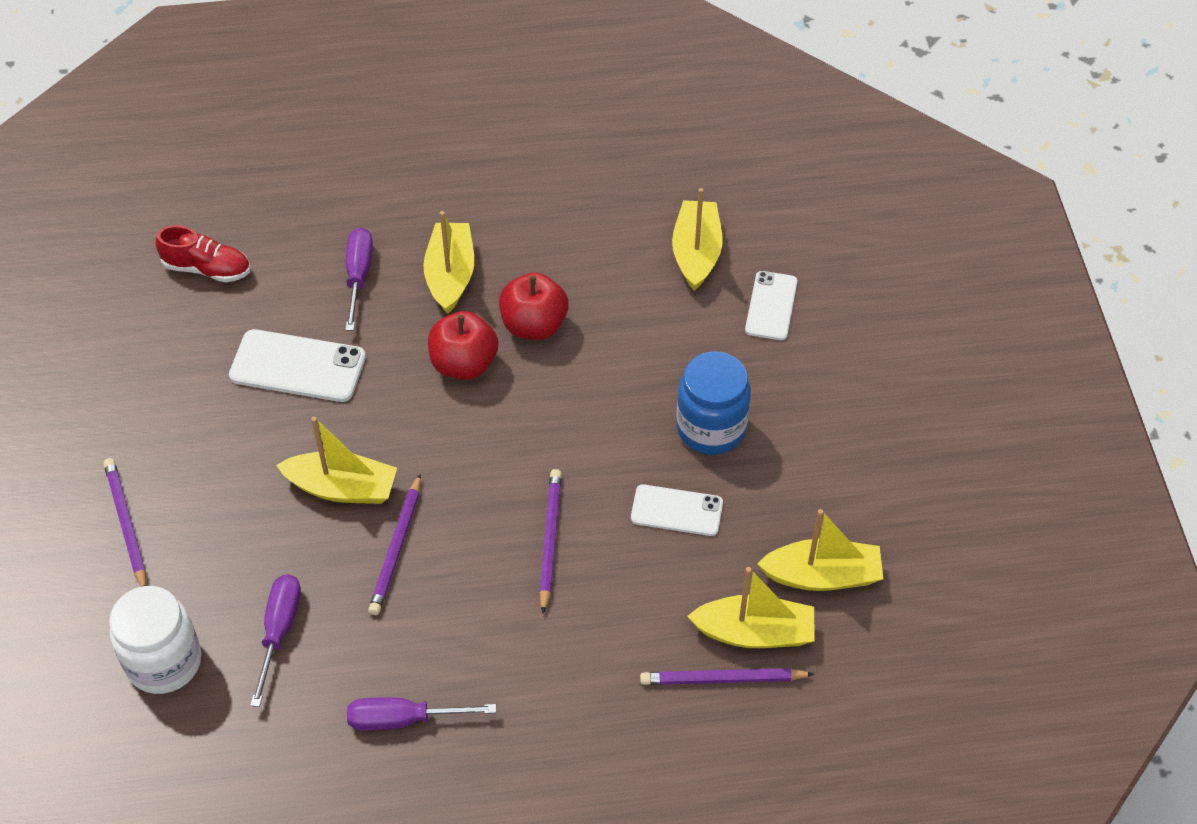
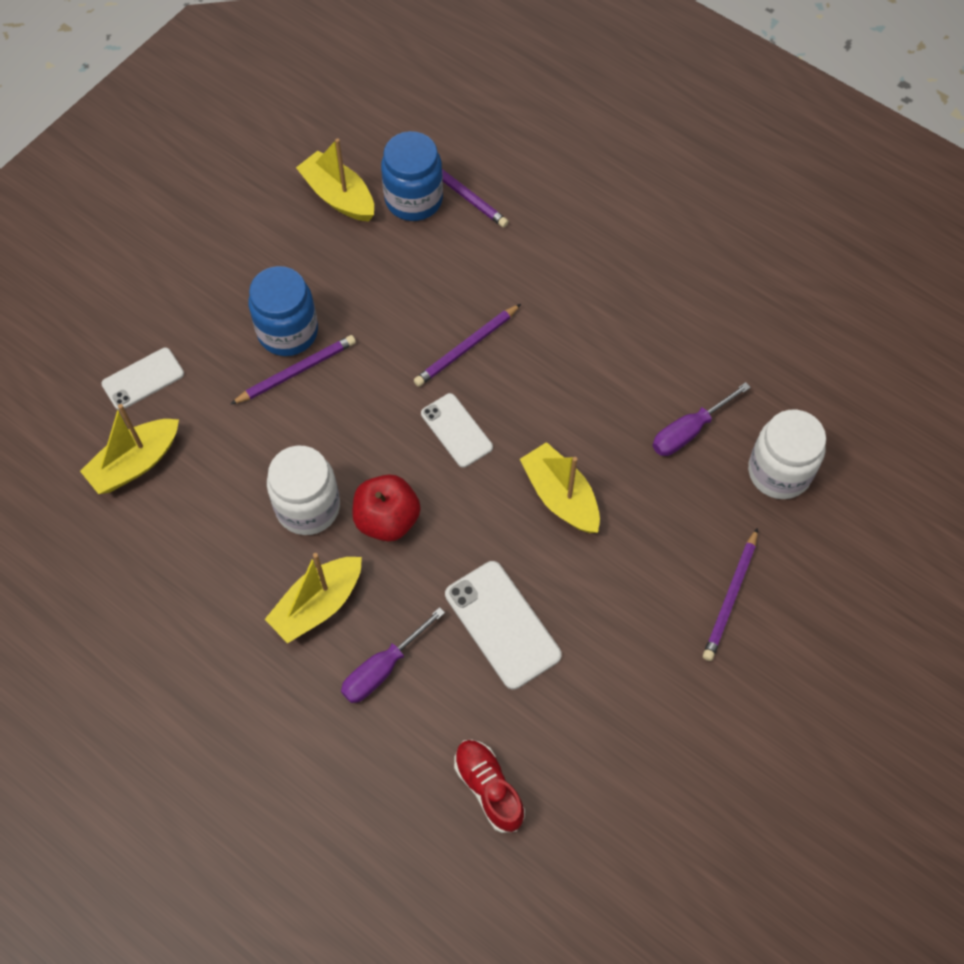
camera: 135 degrees left, 10 degrees up
purple screwdriver [347,697,496,731] -> none
purple pencil [368,474,421,615] -> purple pencil moved to [231,335,356,404]
red apple [499,273,569,340] -> white jar [267,445,340,535]
white phone [631,484,723,536] -> white phone moved to [421,393,493,468]
yellow boat [687,567,814,648] -> blue jar [381,131,443,221]

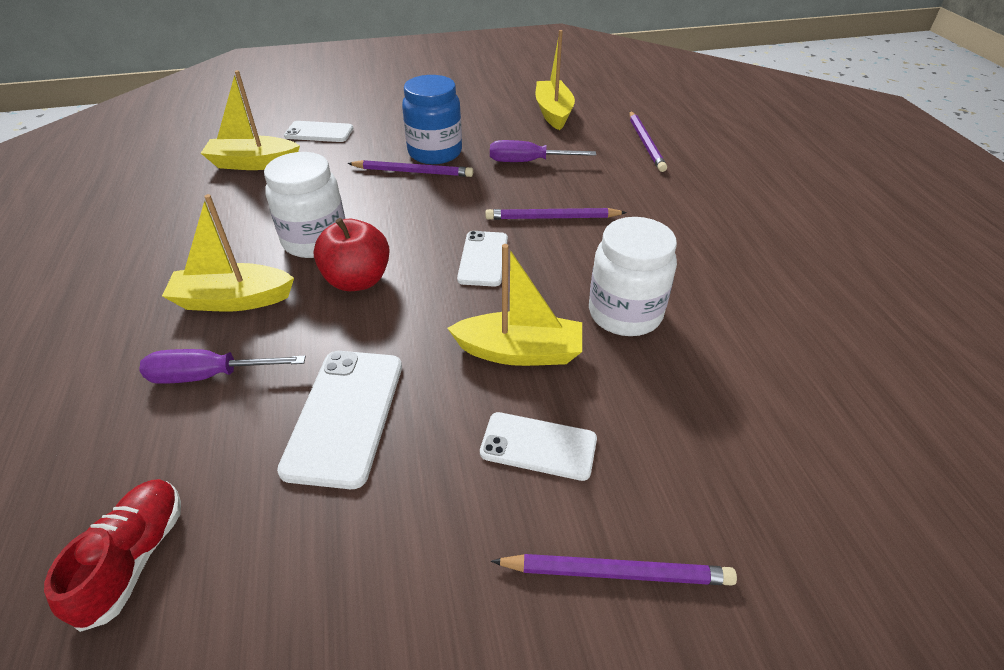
camera: 40 degrees right, 20 degrees down
blue jar [381,131,443,221] -> none
yellow boat [520,442,600,533] -> yellow boat turned 90 degrees clockwise [447,244,582,366]
purple screwdriver [652,382,751,456] -> purple screwdriver moved to [490,140,596,162]
purple pencil [703,528,758,661] -> purple pencil turned 150 degrees counterclockwise [491,554,737,586]
white jar [748,410,826,499] -> white jar moved to [589,217,677,336]
none -> white phone [480,412,597,481]

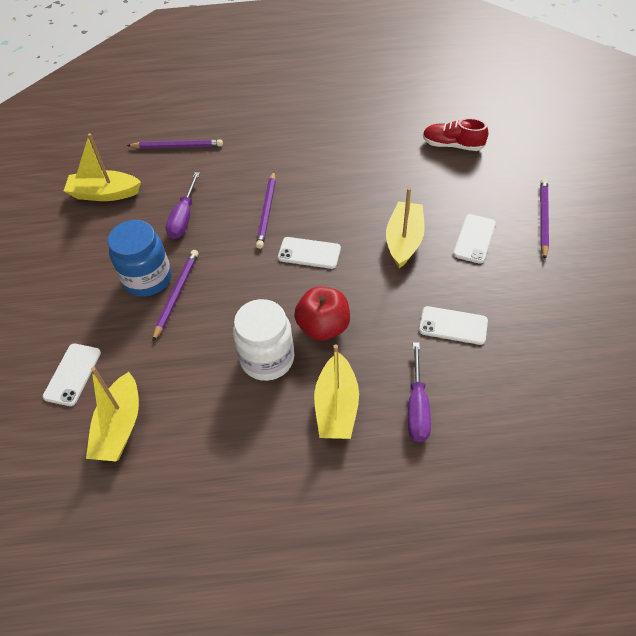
camera: 80 degrees left, 10 degrees up
red shoe [44,479,181,632] -> red shoe moved to [423,118,488,151]
white phone [277,351,402,489] -> white phone [419,306,488,345], size x0.66
white jar [589,217,677,336] -> none

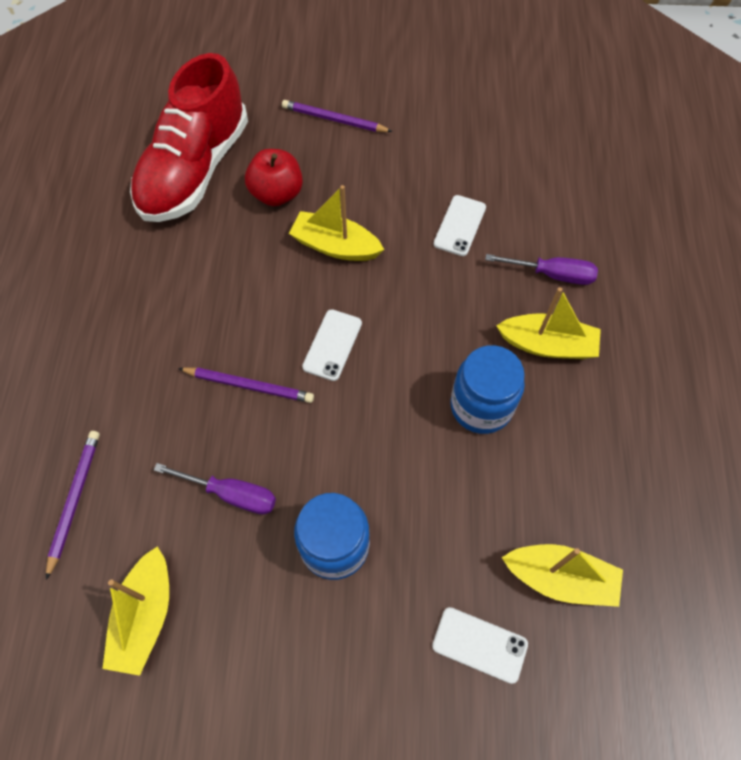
camera: 85 degrees left, 10 degrees up
purple pencil [152,250,199,342] -> none
white jar [233,299,294,381] -> blue jar [450,345,525,434]
red apple [294,287,350,340] -> red apple moved to [245,149,303,206]
red shoe [423,118,488,151] -> red shoe [130,53,248,222], size x2.19
white phone [453,214,496,264] -> none

